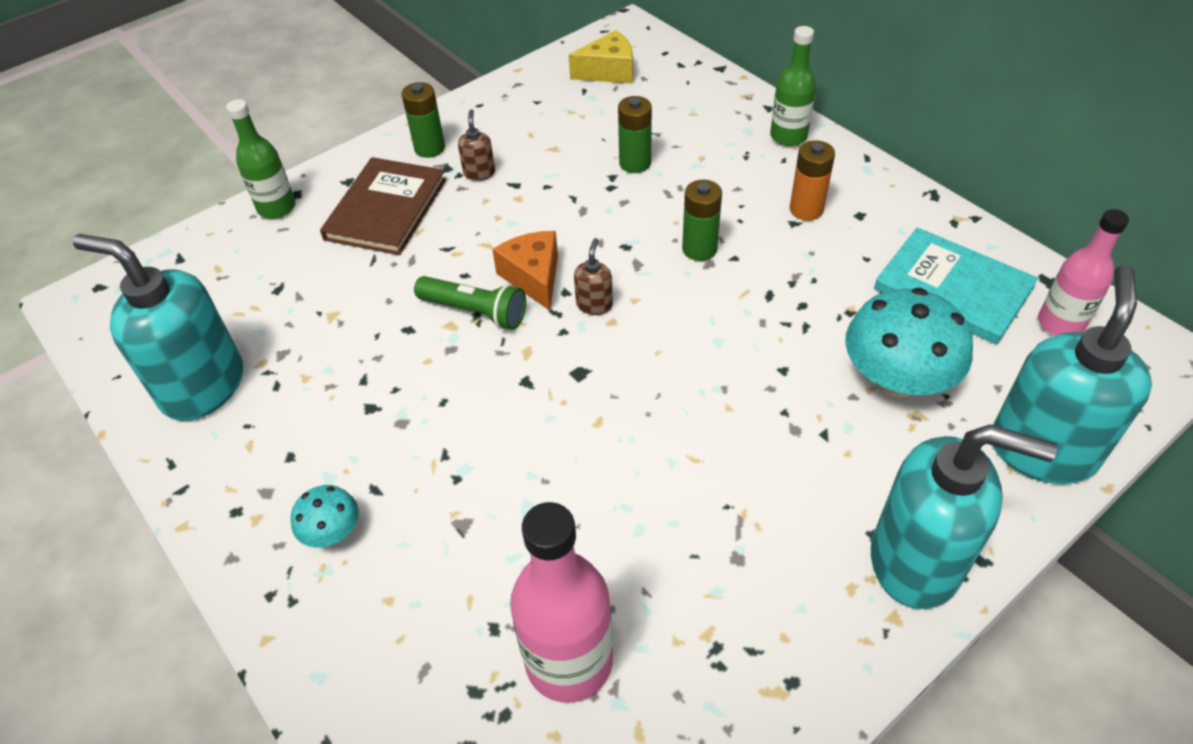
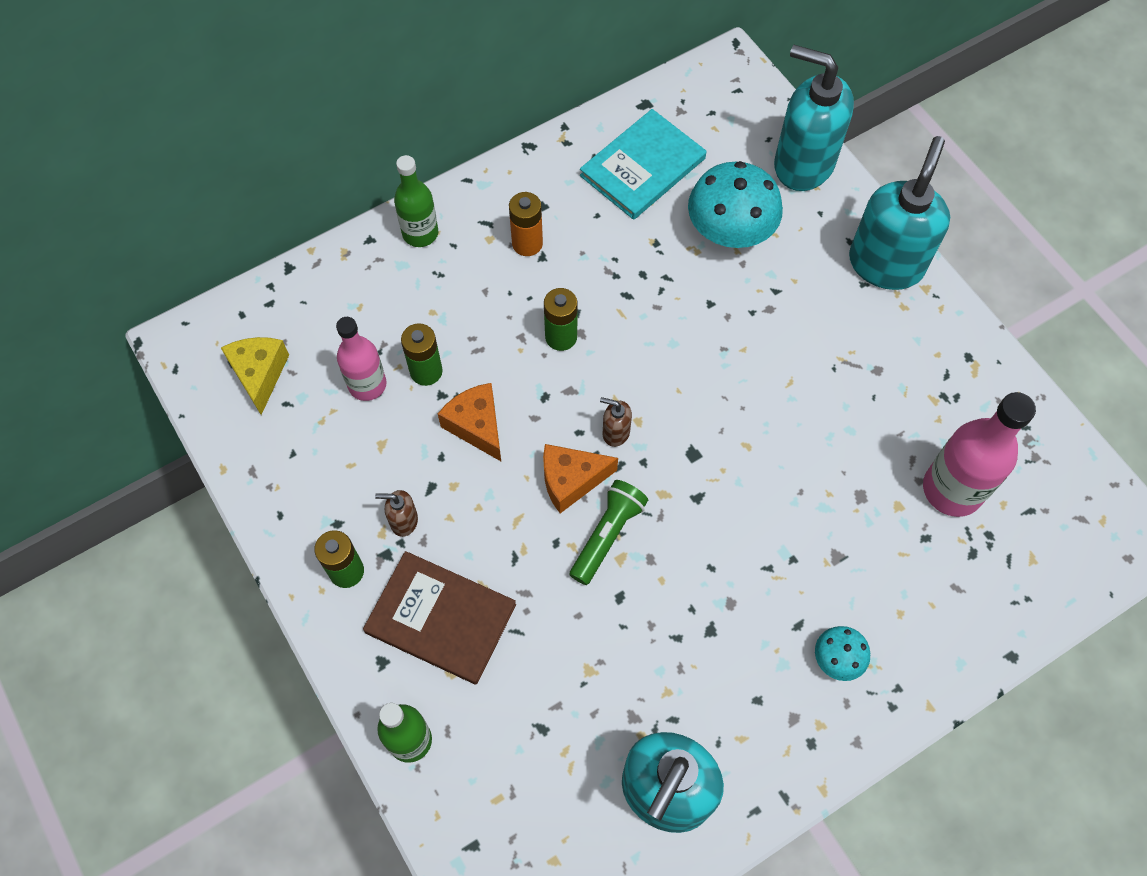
camera: 85 degrees left, 15 degrees up
pink bottle [1038,209,1129,336] -> pink bottle moved to [336,317,387,401]
none -> orange cheese [438,383,501,461]

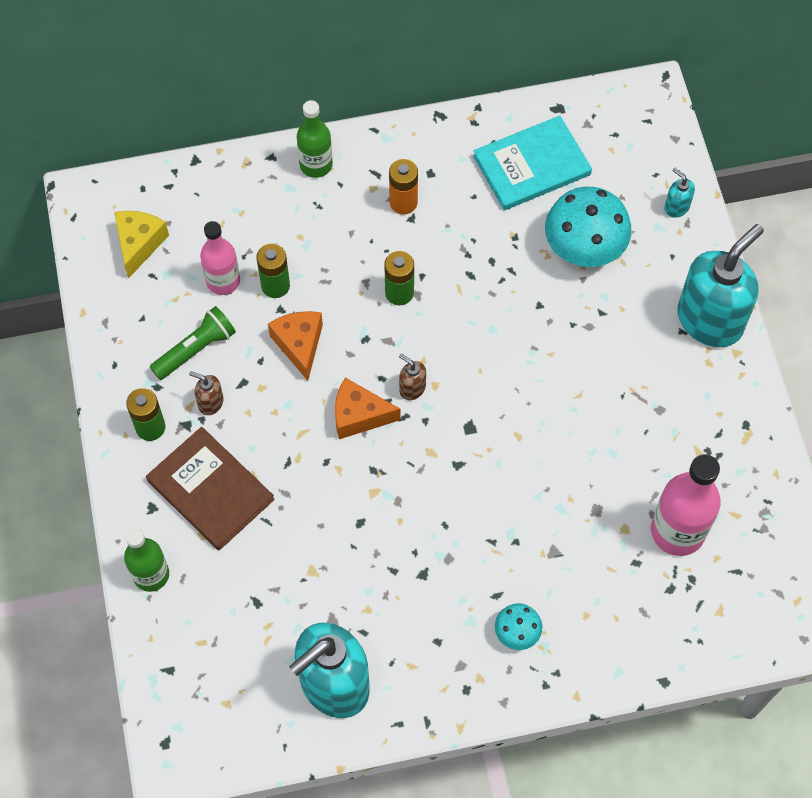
camera: 20 degrees right, 0 degrees up
green flashlight [570,480,648,585] -> green flashlight moved to [150,306,236,380]
turquoise soap dispenser [774,45,854,191] -> turquoise soap dispenser [664,168,695,218], size x0.41

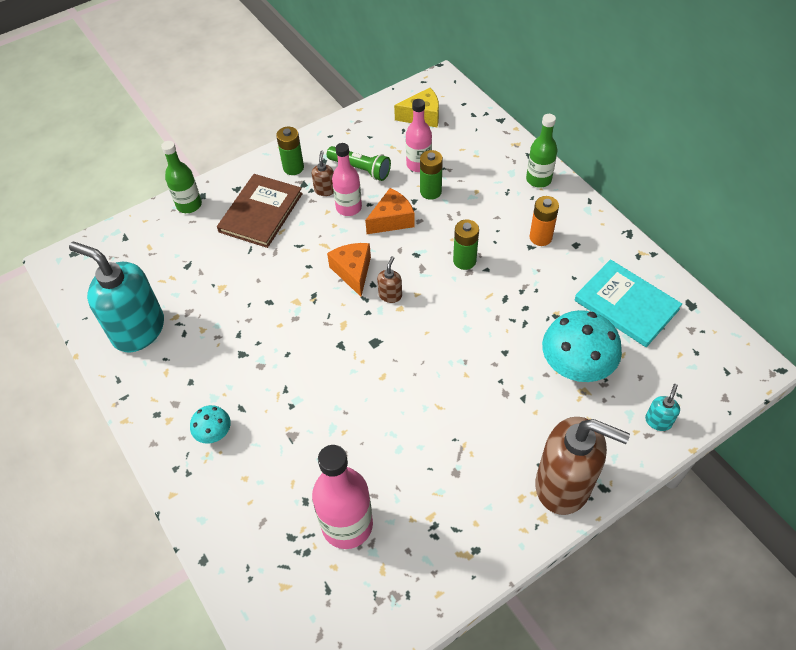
camera: 70 degrees right, 10 degrees down
turquoise soap dispenser [677,224,764,347] -> brown soap dispenser [536,417,630,515]
none -> pink bottle [332,143,362,216]

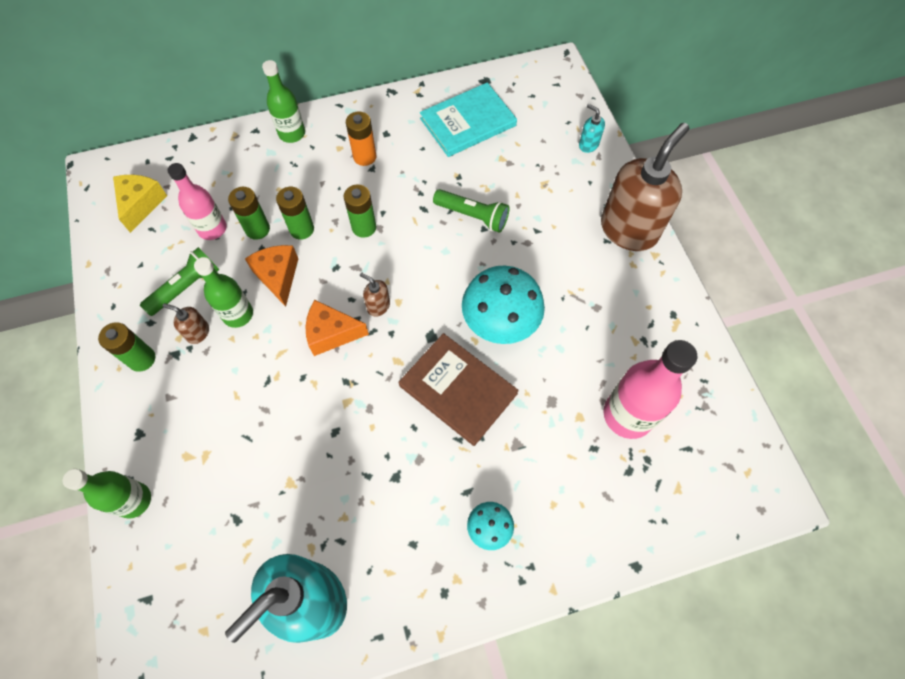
camera: 75 degrees left, 10 degrees up
brown book [217,174,303,248] -> brown book moved to [399,333,519,446]
pink bottle [332,143,362,216] -> green bottle [194,257,253,328]
turquoise mushroom [542,310,622,382] -> turquoise mushroom moved to [462,266,545,344]
none -> green battery [276,187,314,240]
none -> green flashlight [433,189,509,233]

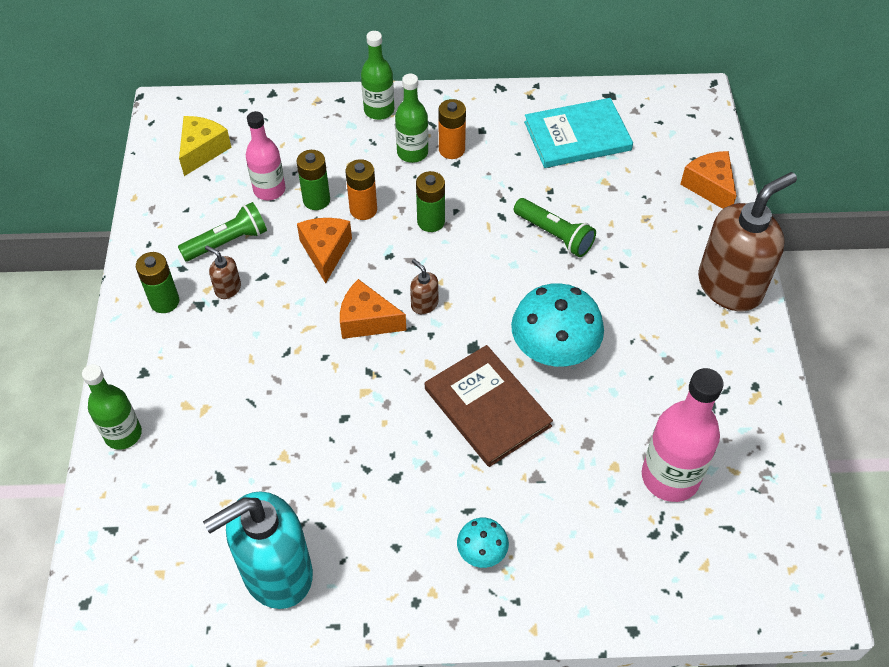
camera: 15 degrees right, 10 degrees down
green bottle [194,257,253,328] -> green bottle moved to [395,74,428,163]
green battery [276,187,314,240] -> orange battery [345,159,377,220]
turquoise soap dispenser [579,104,605,153] -> orange cheese [680,151,737,209]

